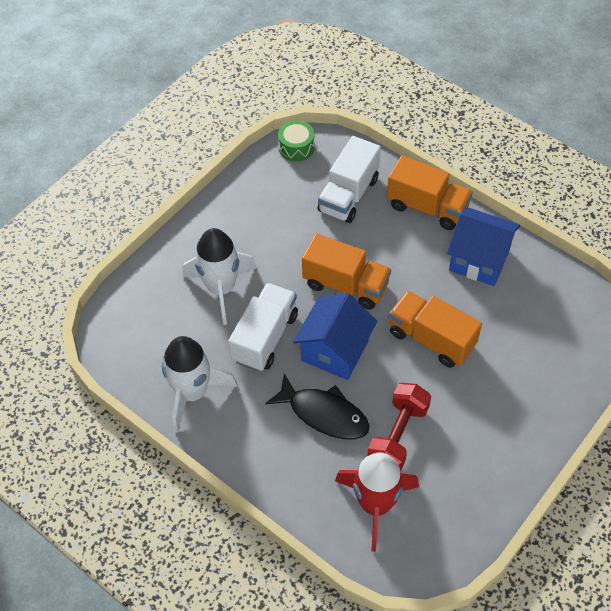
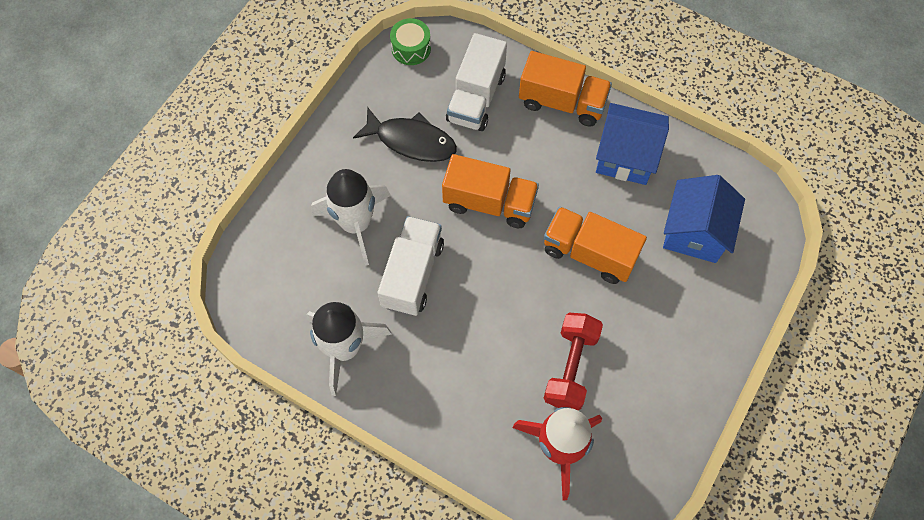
camera: 10 degrees left, 10 degrees up
black fish [265,373,369,439] -> black fish moved to [353,107,457,162]
blue house [293,293,377,380] -> blue house moved to [663,175,745,263]

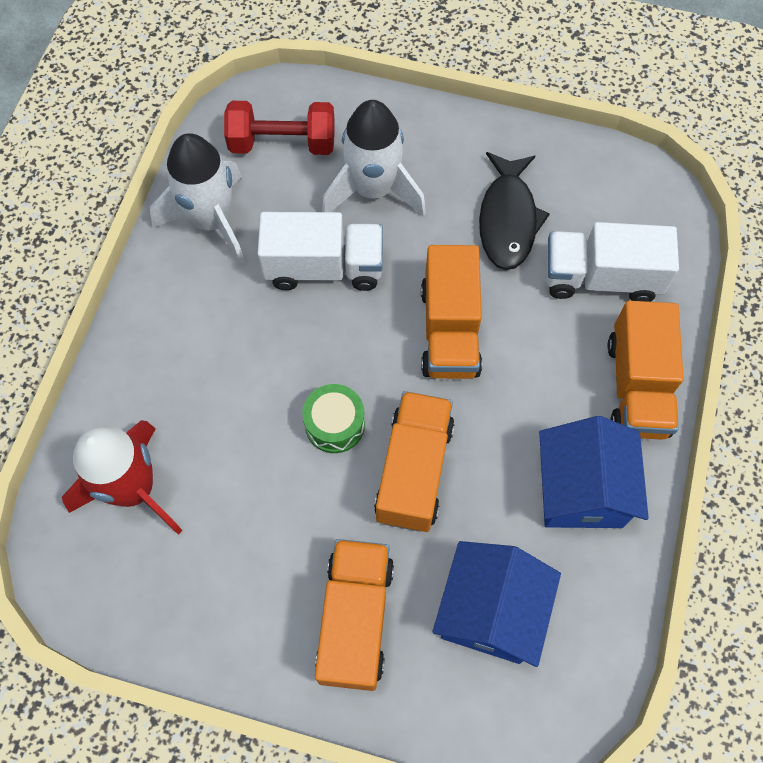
camera: 75 degrees right, 0 degrees up
green drum [390,18,431,65] -> green drum moved to [302,384,365,453]
red dumbbell [544,313,603,411] -> red dumbbell moved to [224,101,335,155]
blue house [663,175,745,263] -> blue house turned 75 degrees counterclockwise [432,541,561,667]
none -> orange truck [315,539,394,691]

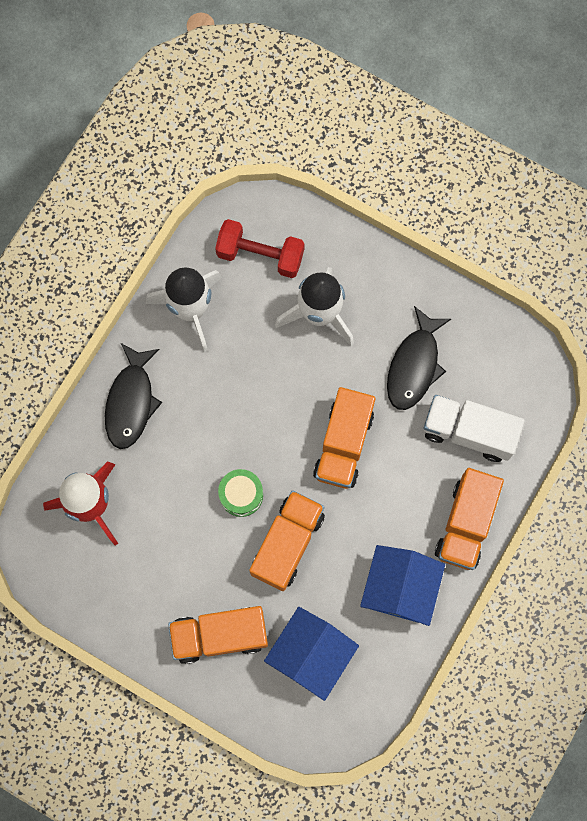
camera: 15 degrees right, 10 degrees up
white truck [258,212,383,291] -> none
orange truck [315,539,394,691] -> orange truck turned 120 degrees counterclockwise [168,606,268,664]
none -> black fish [105,343,162,449]

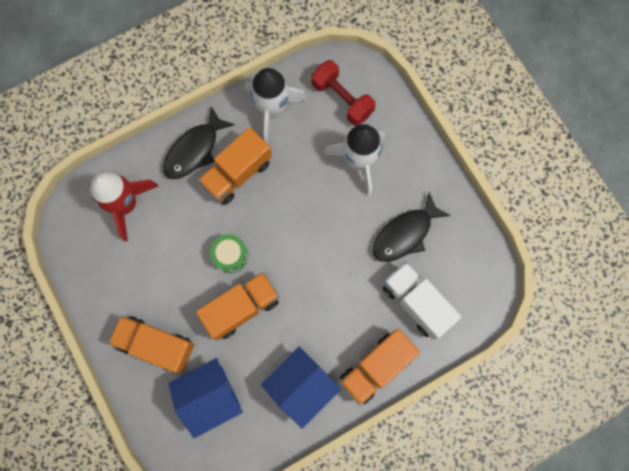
camera: 30 degrees right, 0 degrees up
orange truck [313,387,376,489] -> orange truck moved to [198,127,272,205]

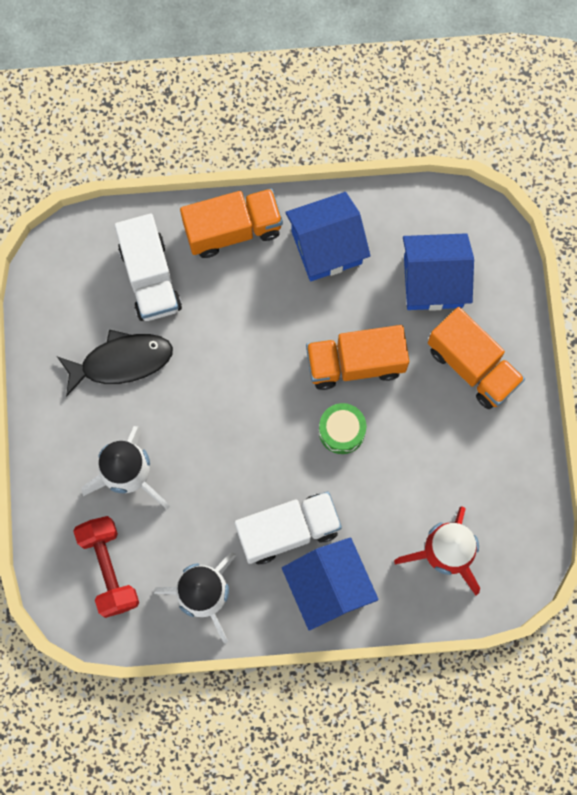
camera: 155 degrees left, 0 degrees up
black fish [163,106,235,179] -> blue house [282,537,379,631]
orange truck [198,127,272,205] -> white truck [234,492,342,564]

